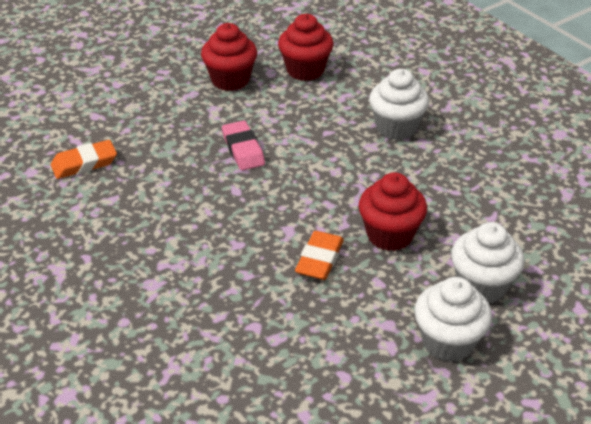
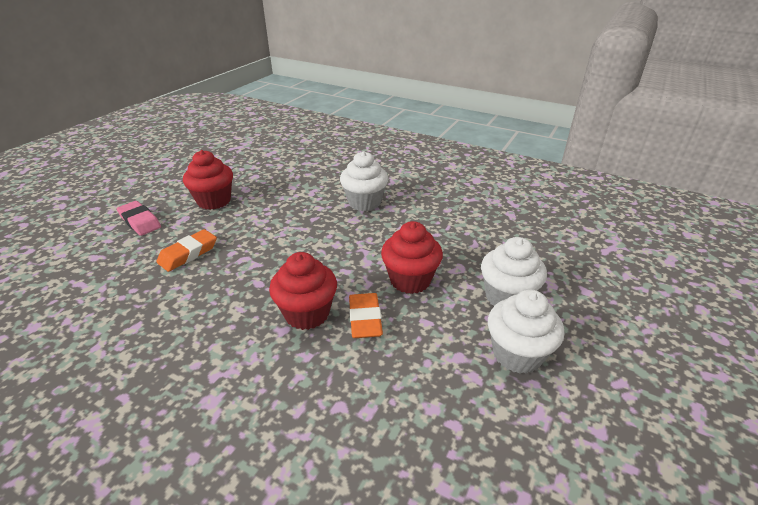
camera: 25 degrees left, 5 degrees down
orange eraser [51,140,117,179] -> orange eraser moved to [156,229,217,272]
pink eraser [222,120,265,171] -> pink eraser moved to [117,201,161,236]
red cupcake [278,14,334,81] -> red cupcake moved to [269,252,337,330]

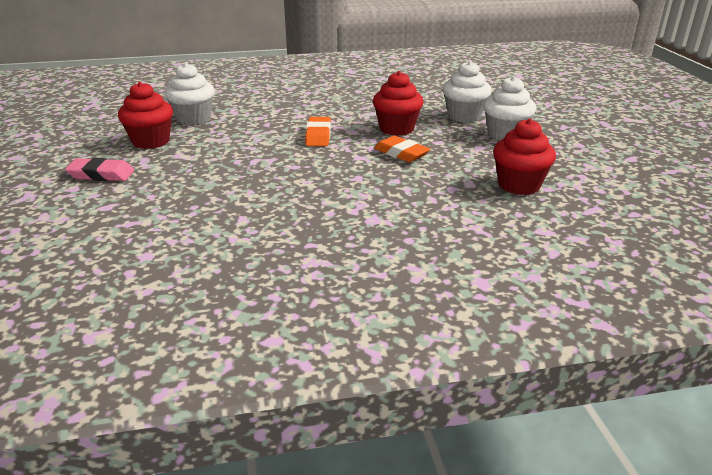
camera: 40 degrees left, 5 degrees down
orange eraser [156,229,217,272] -> orange eraser moved to [305,117,331,146]
red cupcake [269,252,337,330] -> red cupcake moved to [493,118,556,195]
white cupcake [340,151,388,211] -> white cupcake moved to [164,63,215,125]

